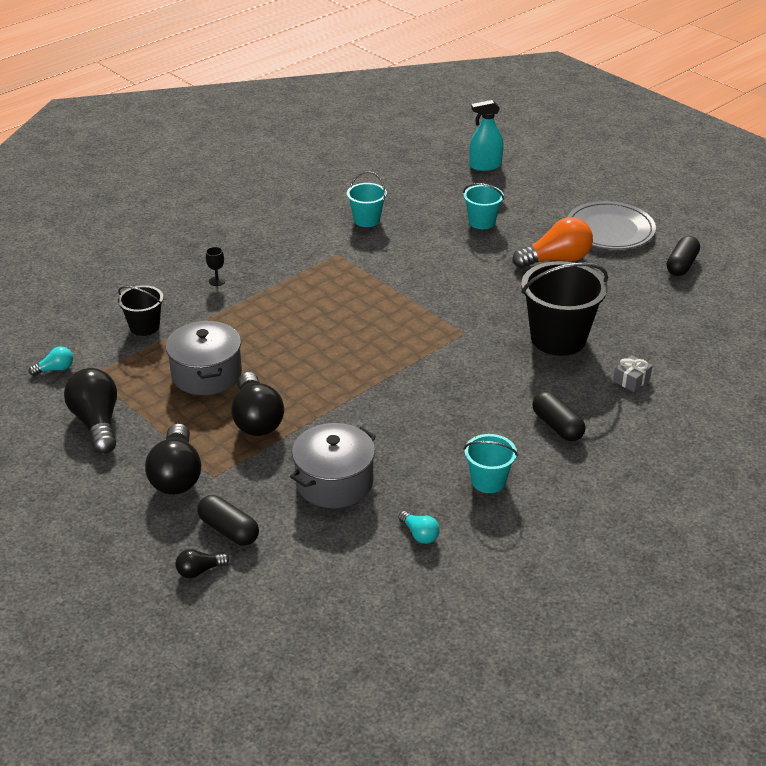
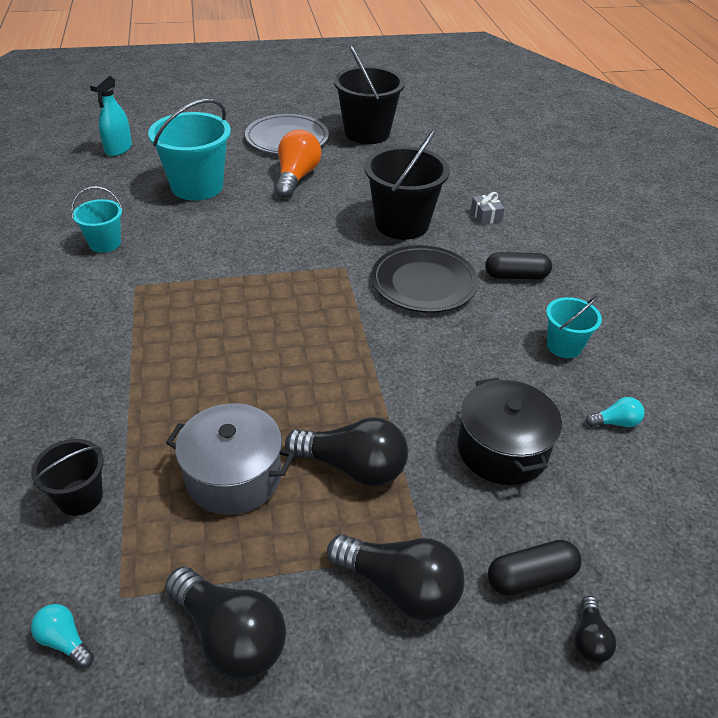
camera: 60 degrees left, 5 degrees up
turquoise light bulb [29,346,73,376] -> turquoise light bulb turned 60 degrees counterclockwise [31,604,94,668]
black light bulb [64,368,117,454] -> black light bulb turned 150 degrees counterclockwise [165,566,286,680]
black goblet [206,247,226,286] -> none
grey pot [290,423,376,508] -> black pot [457,377,562,485]
turquoise bucket [463,183,504,229] -> turquoise bucket [148,99,231,201], size x1.84
black capsule [667,236,700,276] -> black bucket [334,45,405,144]
none -> black plate [371,245,479,313]

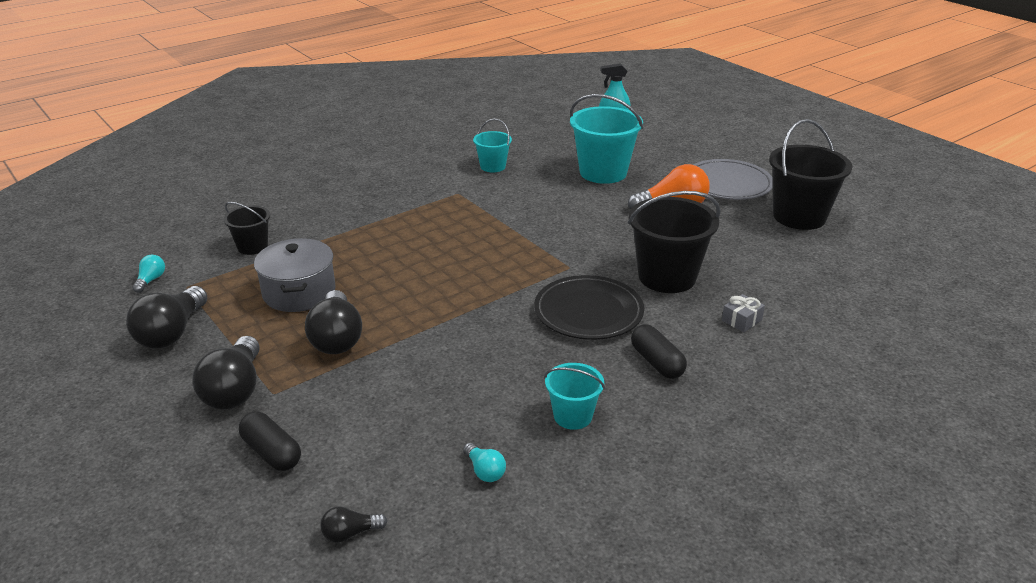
camera: 65 degrees right, 10 degrees down
black pot [457,377,562,485] -> none
black light bulb [575,596,616,663] -> black light bulb moved to [320,506,387,543]

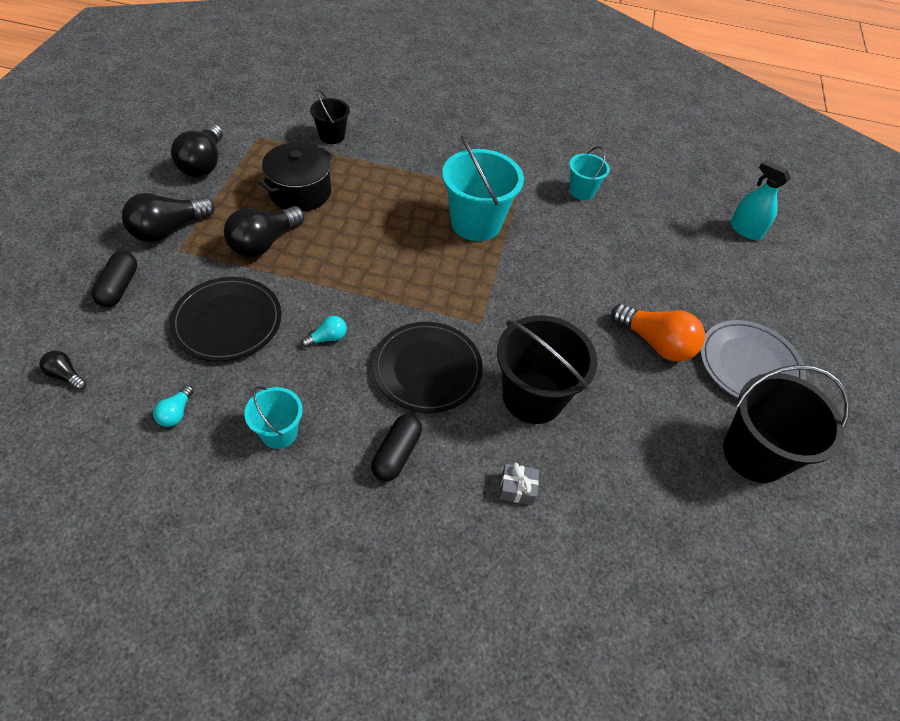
camera: 45 degrees right, 20 degrees up
black light bulb [126,286,207,349] -> black light bulb turned 60 degrees counterclockwise [171,124,223,177]
turquoise light bulb [132,255,165,293] -> turquoise light bulb moved to [301,316,347,348]
grey pot [254,238,336,312] -> black pot [259,142,333,212]
turquoise bucket [570,94,644,184] -> turquoise bucket moved to [442,136,524,241]
none -> black plate [169,277,282,362]

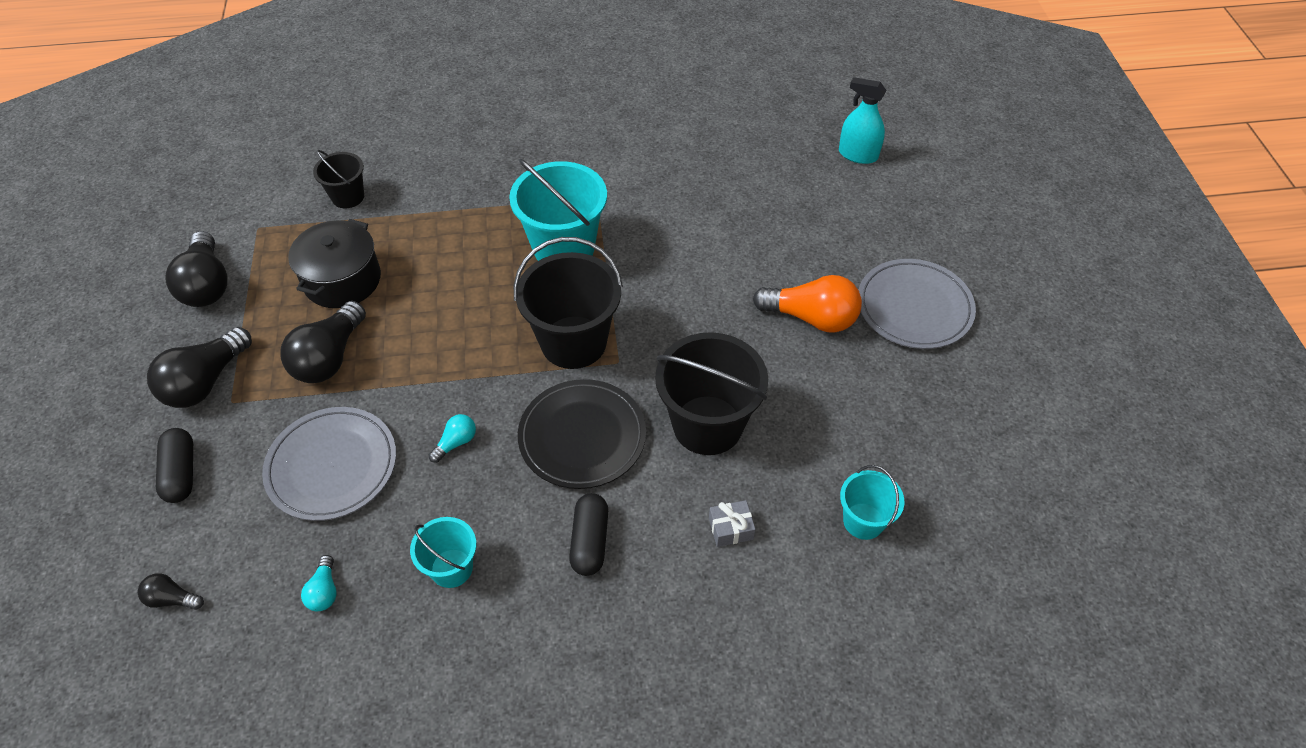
camera: 15 degrees left, 0 degrees up
black plate [169,277,282,362] -> grey plate [262,407,396,521]
turquoise bucket [569,146,610,200] -> turquoise bucket moved to [840,465,905,540]
black bucket [723,365,850,483] -> black bucket moved to [514,237,623,369]

